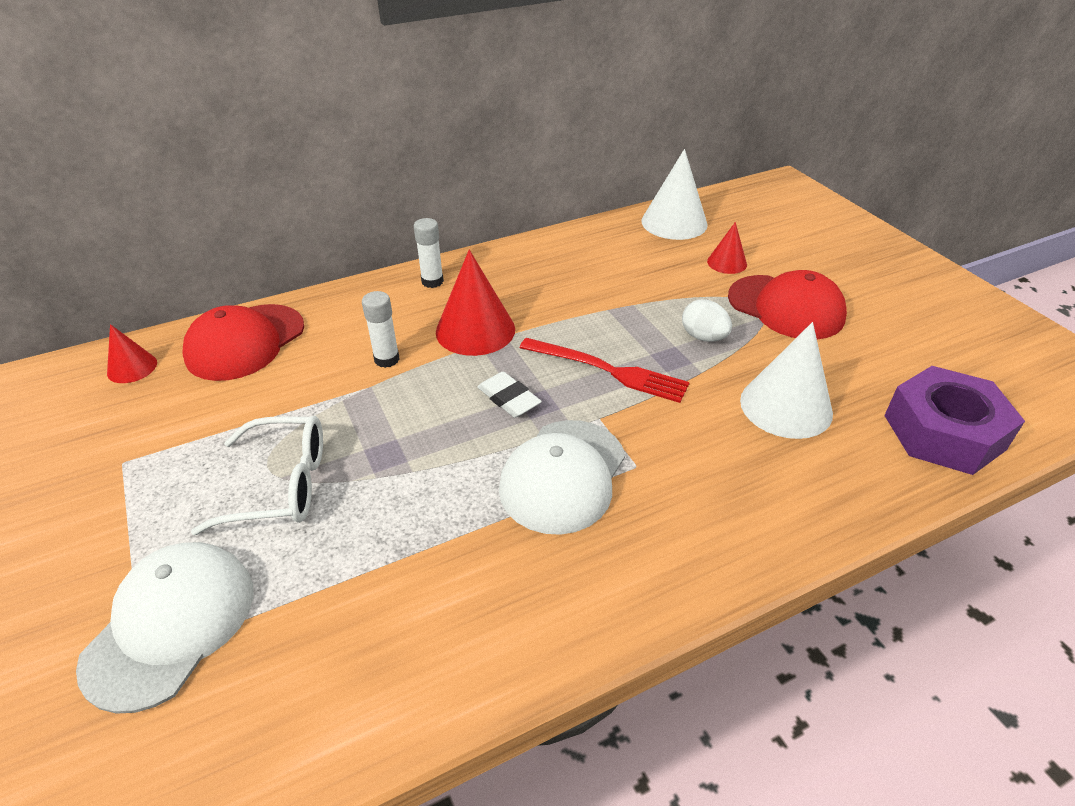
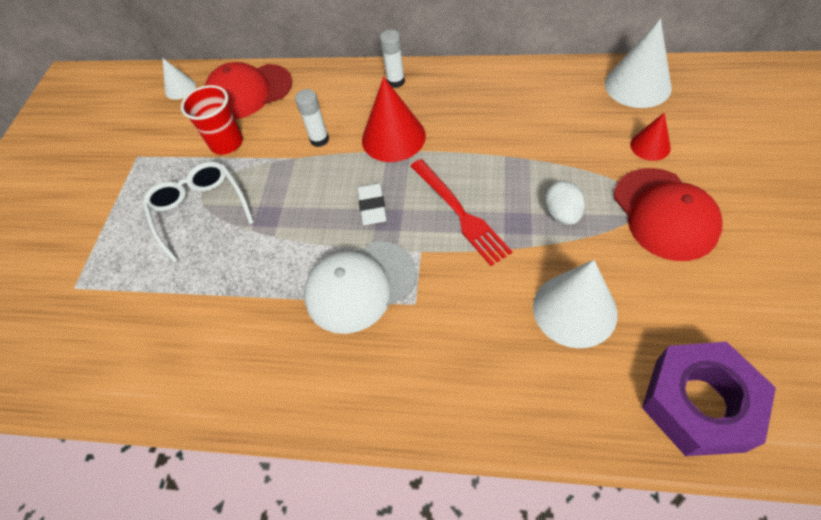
camera: 40 degrees right, 15 degrees up
white cap [76,542,253,714] -> none
red cone [107,324,157,383] -> white cone [162,58,196,100]
white glasses [191,416,323,535] -> white glasses turned 150 degrees counterclockwise [143,161,254,263]
none -> red cup [181,85,243,155]

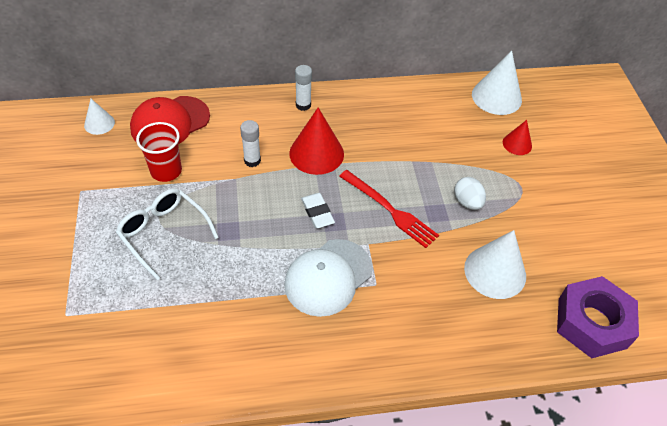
camera: 25 degrees left, 5 degrees down
red cap [614,168,722,261] -> none

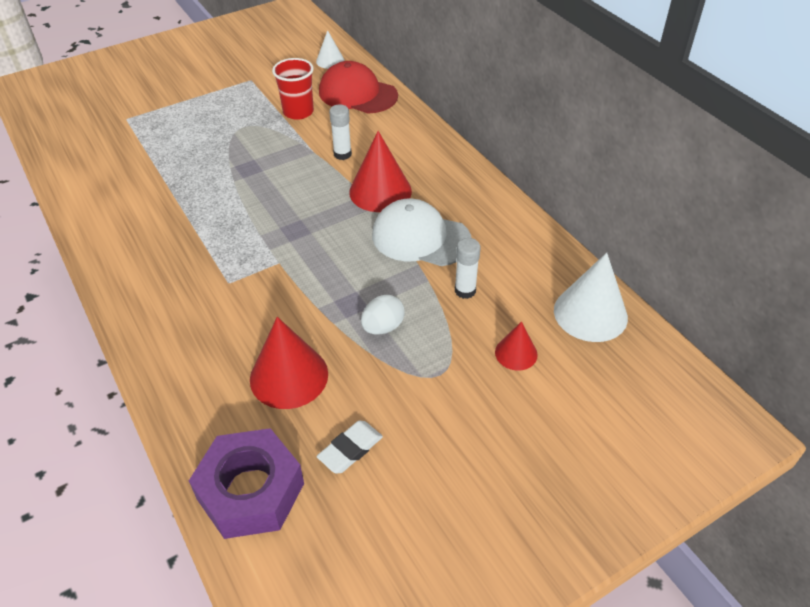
camera: 70 degrees right, 5 degrees down
white glasses [116,189,219,280] -> none
white cap [284,239,373,317] -> white cap moved to [372,199,471,266]
white glue stick [295,65,312,111] -> white glue stick moved to [455,238,481,299]
white eraser [301,193,335,228] -> white eraser moved to [317,421,383,473]
red fork [339,170,439,248] -> none
white cone [464,230,526,299] -> red cone [250,317,328,409]

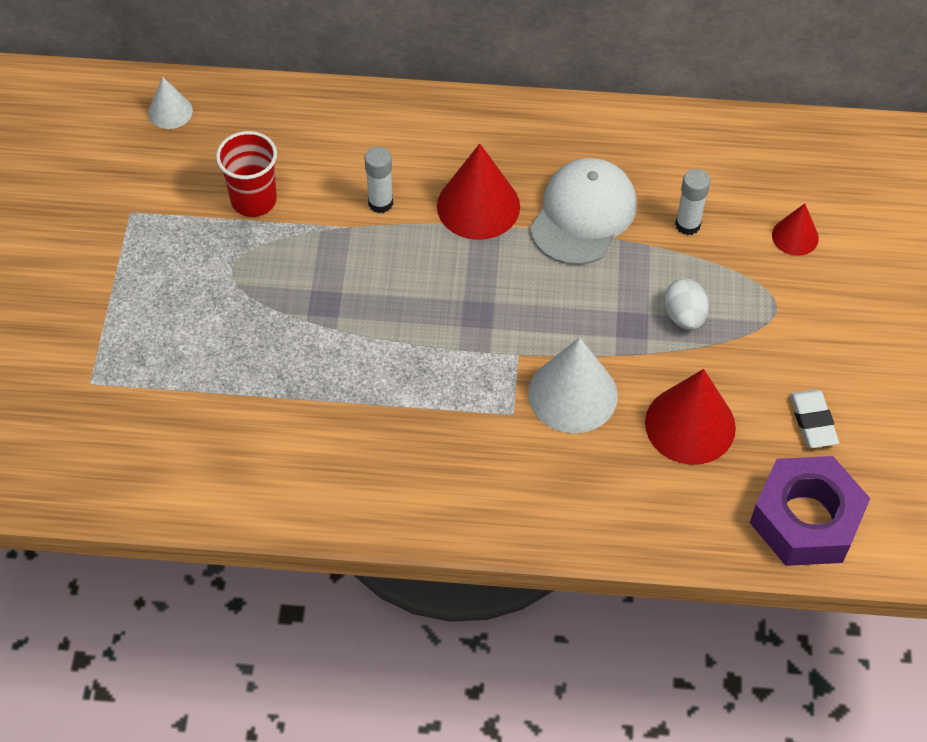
camera: 55 degrees left, 10 degrees up
red cap [319,61,398,114] -> none
white cap [372,199,471,266] -> white cap turned 150 degrees clockwise [530,158,637,265]
white cone [554,253,628,342] -> white cone moved to [528,337,618,433]

